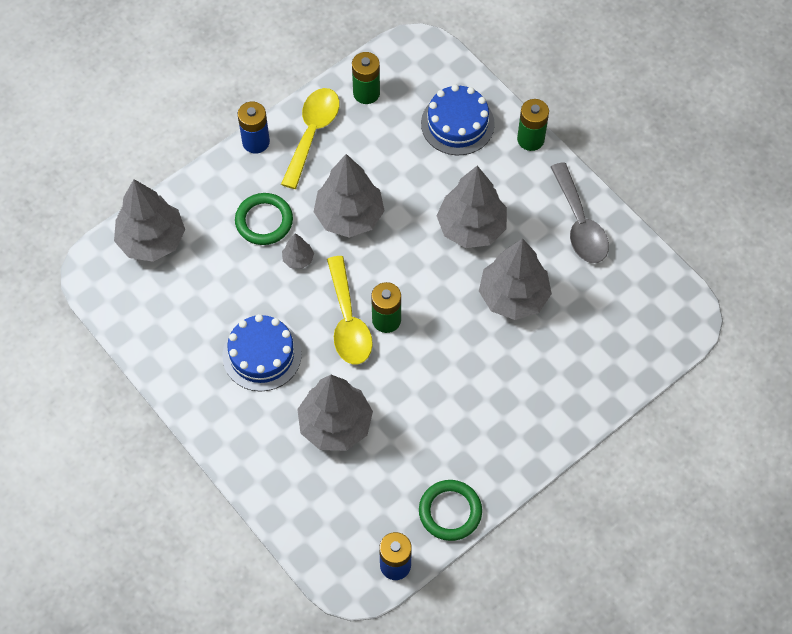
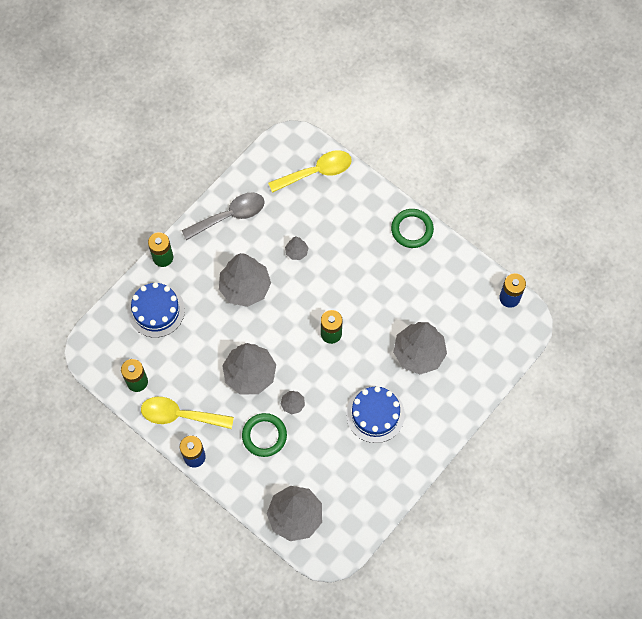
camera: 100 degrees left, 5 degrees up
yellow spoon [327,256,373,364] -> yellow spoon moved to [268,150,352,193]
green ring [419,480,482,541] -> green ring moved to [391,209,434,248]
grey tree [479,238,552,320] -> grey tree [285,236,308,260], size x0.45

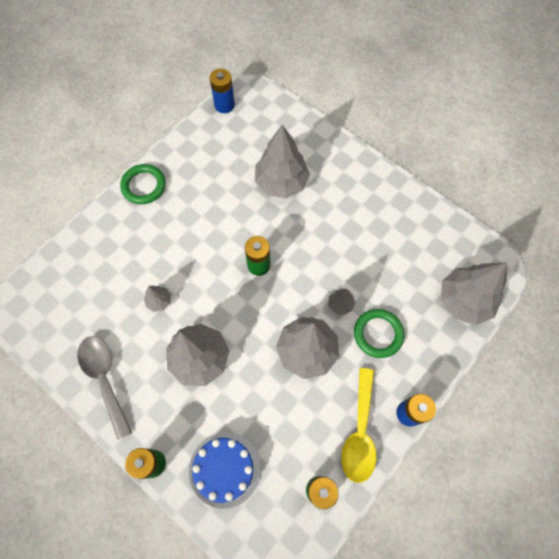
camera: 90 degrees left, 0 degrees up
yellow spoon [268,150,352,193] -> none
blue cake [346,386,405,443] -> none

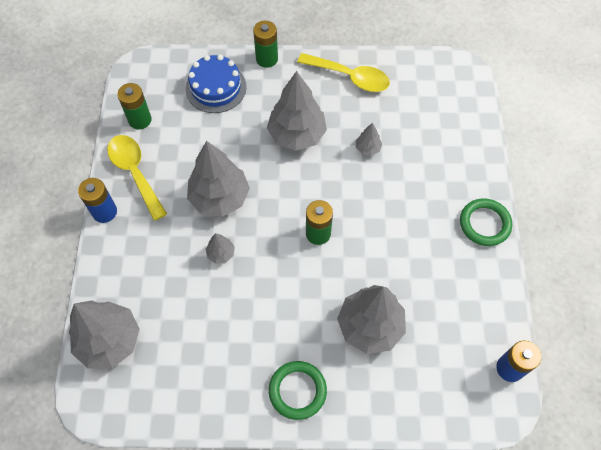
camera: 140 degrees right, 5 degrees down
grey spoon [77,336,132,440] -> yellow spoon [297,53,390,92]
green ring [354,309,404,358] -> green ring moved to [269,361,327,420]

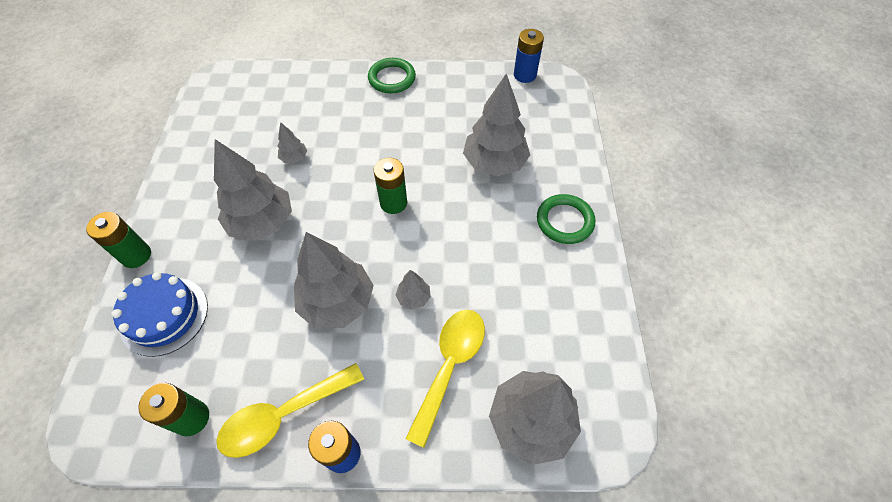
camera: 90 degrees left, 5 degrees down
yellow spoon [297,53,390,92] -> yellow spoon moved to [405,310,485,448]

